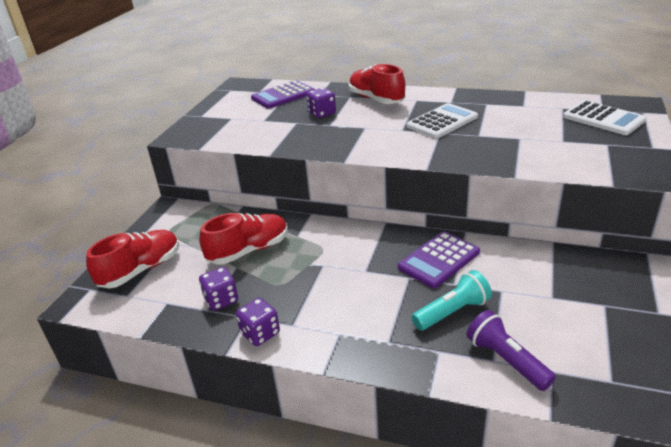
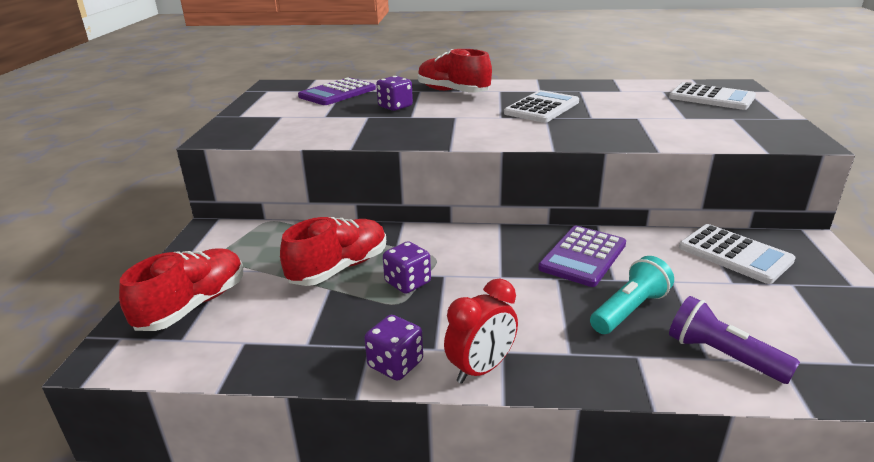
camera: 15 degrees left, 5 degrees down
purple dice [199,267,238,311] -> purple dice moved to [383,241,431,294]
none -> red clock [444,278,518,384]
none -> white calculator [679,224,796,284]

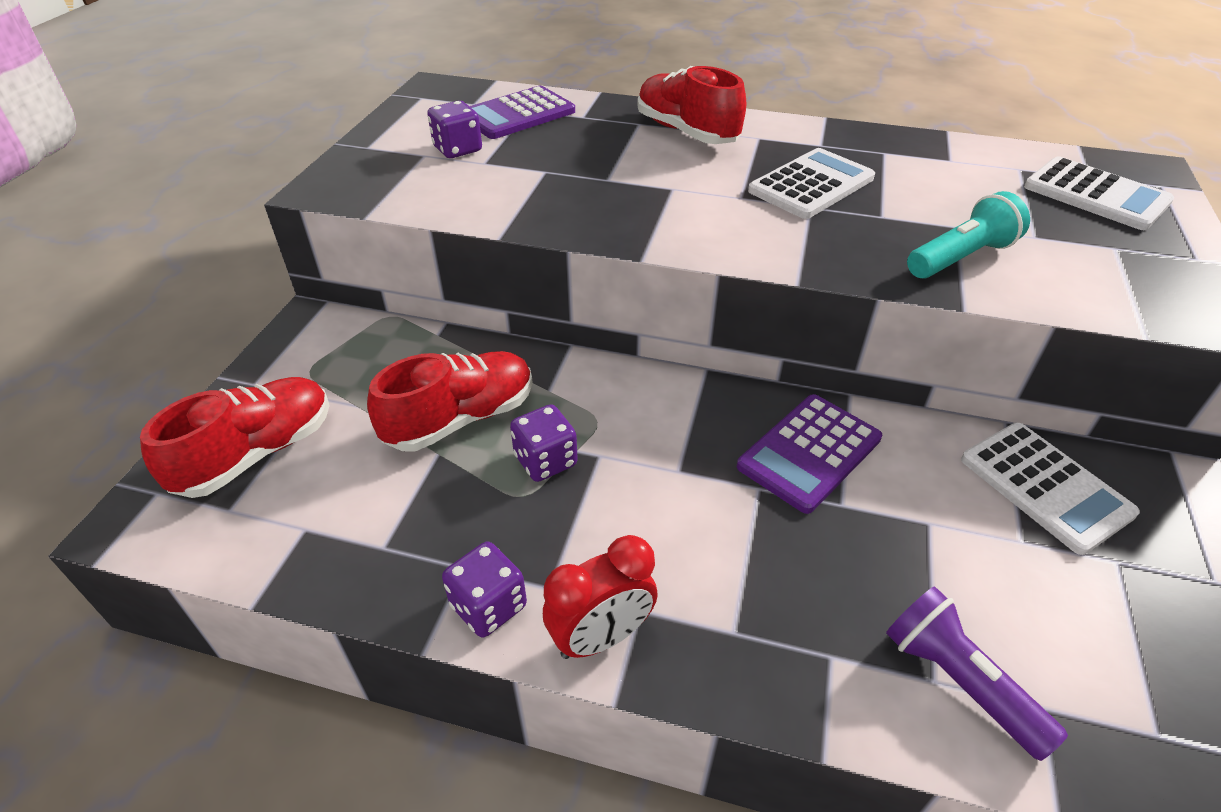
camera: 10 degrees right, 15 degrees up
purple dice [376,76,413,111] -> purple dice moved to [427,101,482,158]
turquoise flashlight [590,256,674,334] -> turquoise flashlight moved to [907,191,1030,278]

